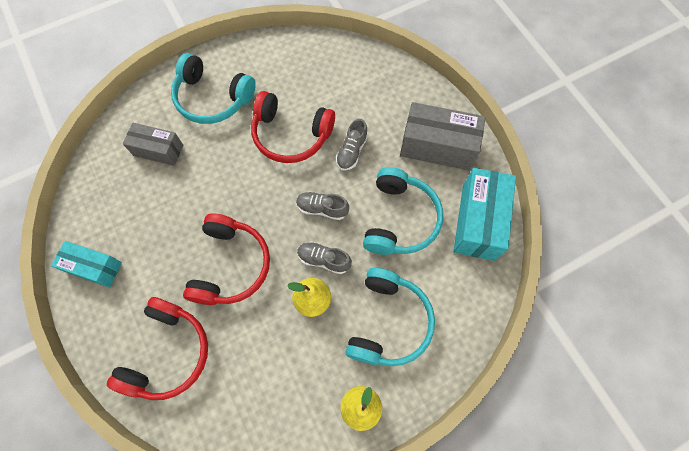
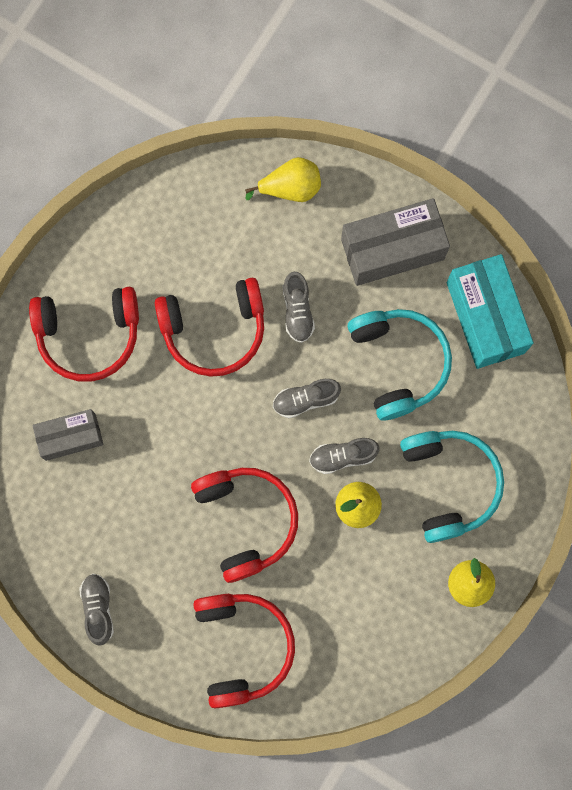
camera: 30 degrees left, 10 degrees up
turquoise box [51,241,122,287] -> grey shoe [79,573,114,646]
turquoise headphones [171,53,256,124] -> red headphones [29,287,139,382]
none -> yellow pear [245,157,321,202]

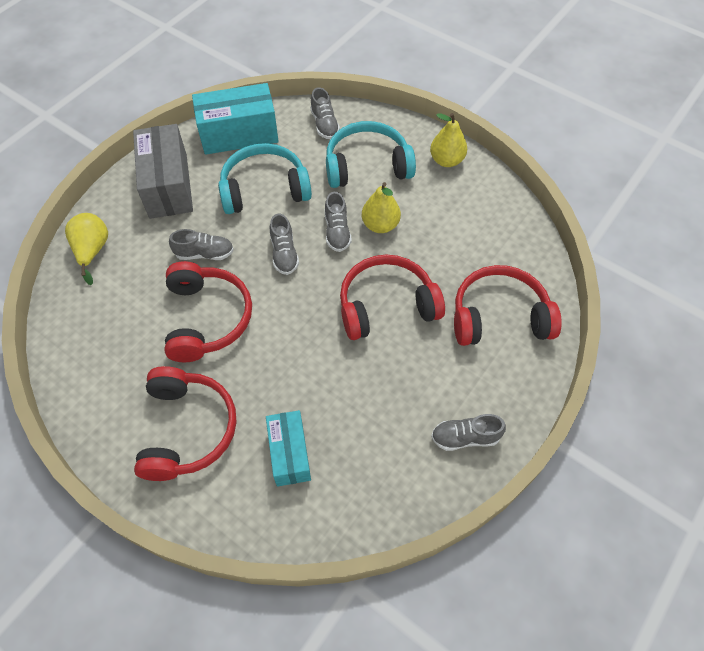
camera: 85 degrees left, 20 degrees down
grey box [32,409,104,461] -> turquoise box [266,410,311,487]
none -> grey shoe [310,87,340,139]

